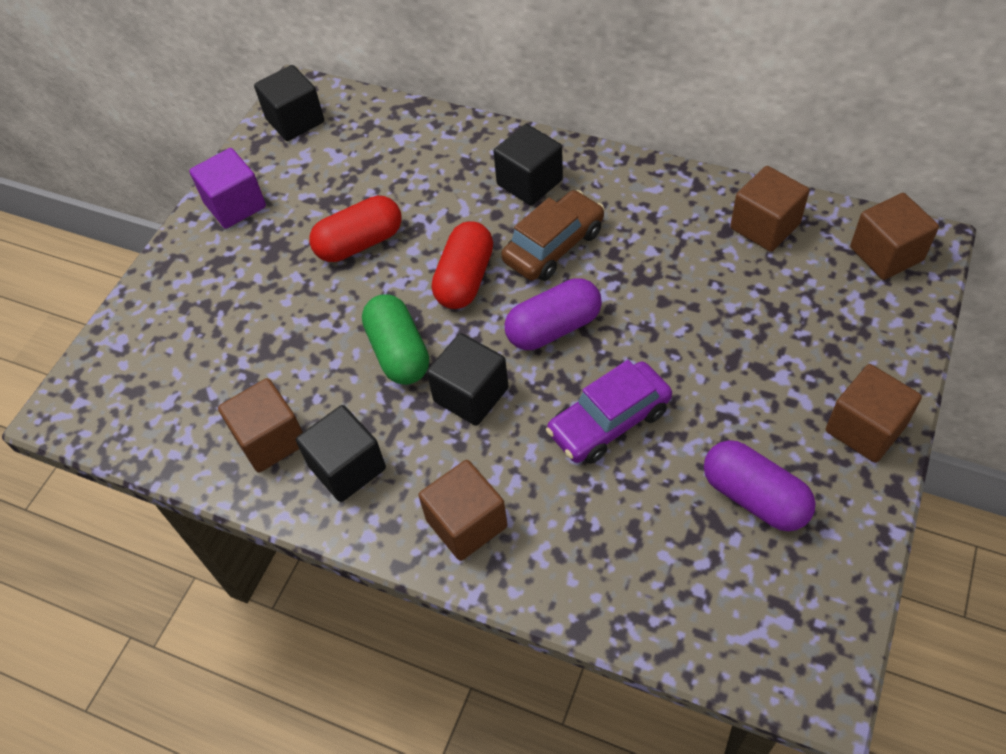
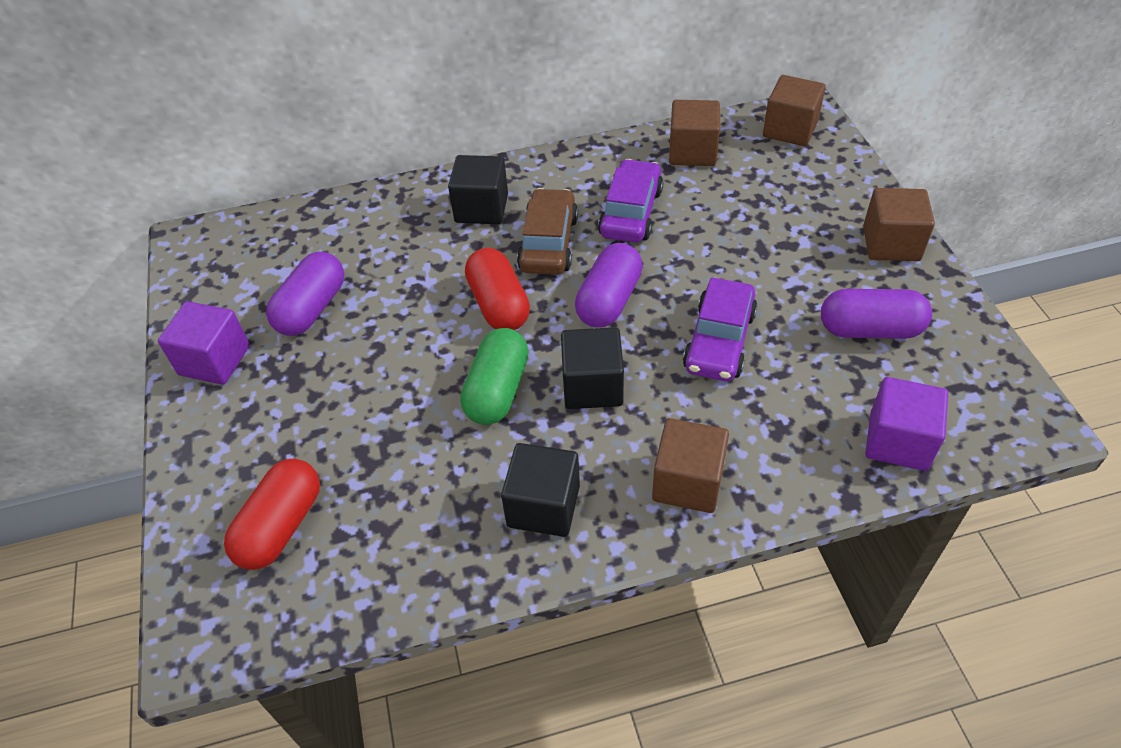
camera: 40 degrees left, 5 degrees down
brown cube [218,378,303,473] -> none
black cube [254,65,324,141] -> none
red capsule [310,196,401,262] -> red capsule moved to [224,459,320,570]
green capsule [362,295,429,385] -> green capsule turned 75 degrees clockwise [460,328,529,425]
none -> purple capsule [266,252,344,336]
none -> purple car [598,159,663,243]
none -> purple cube [865,377,948,471]

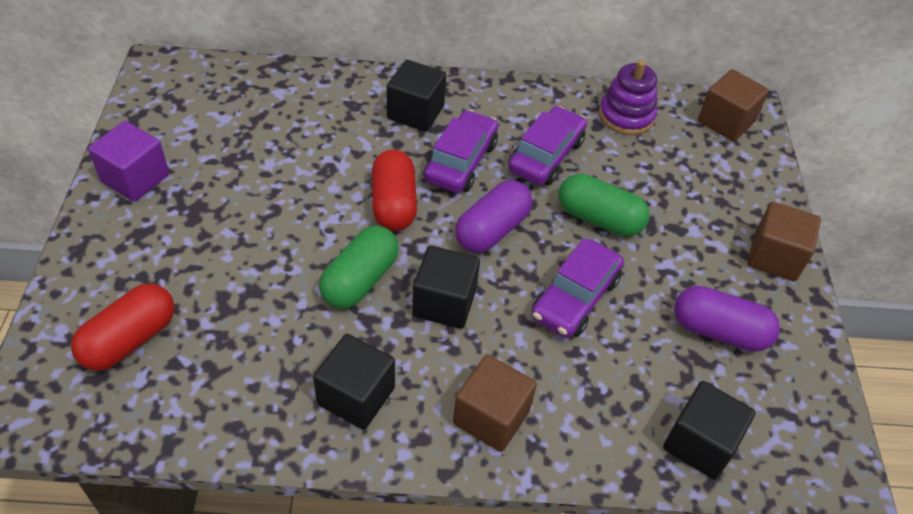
camera: 10 degrees right, 0 degrees up
purple capsule [266,252,344,336] -> none
brown car [517,188,578,275] -> purple car [424,110,498,193]
brown cube [669,100,720,166] -> purple stacking toy [599,60,657,135]
purple cube [865,377,948,471] -> black cube [663,381,756,480]
none -> green capsule [558,174,650,237]

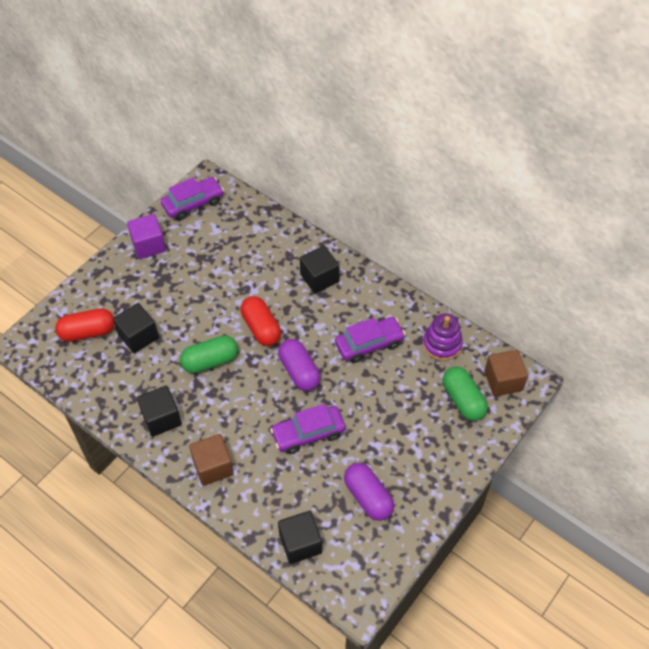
camera: 40 degrees right, 5 degrees up
red capsule [372,150,417,231] -> red capsule turned 60 degrees counterclockwise [240,296,281,346]
black cube [412,246,480,329] -> black cube moved to [113,303,159,353]
purple car [424,110,498,193] -> purple car moved to [161,177,224,220]
purple capsule [455,180,532,253] -> purple capsule turned 75 degrees clockwise [278,339,321,391]
green capsule [558,174,650,237] -> green capsule moved to [443,366,488,421]
brown cube [747,201,821,282] -> none

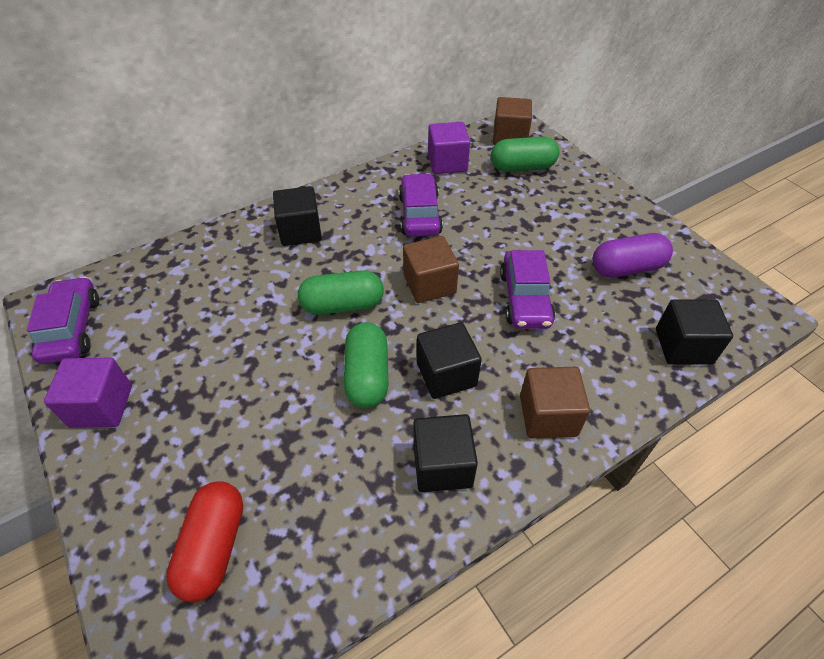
camera: 70 degrees left, 5 degrees down
black cube [113,303,159,353] -> black cube moved to [417,322,482,399]
red capsule [240,296,281,346] -> green capsule [298,270,384,315]
purple capsule [278,339,321,391] -> brown cube [403,236,459,303]
purple stacking toy [423,313,463,361] -> purple cube [428,122,470,174]

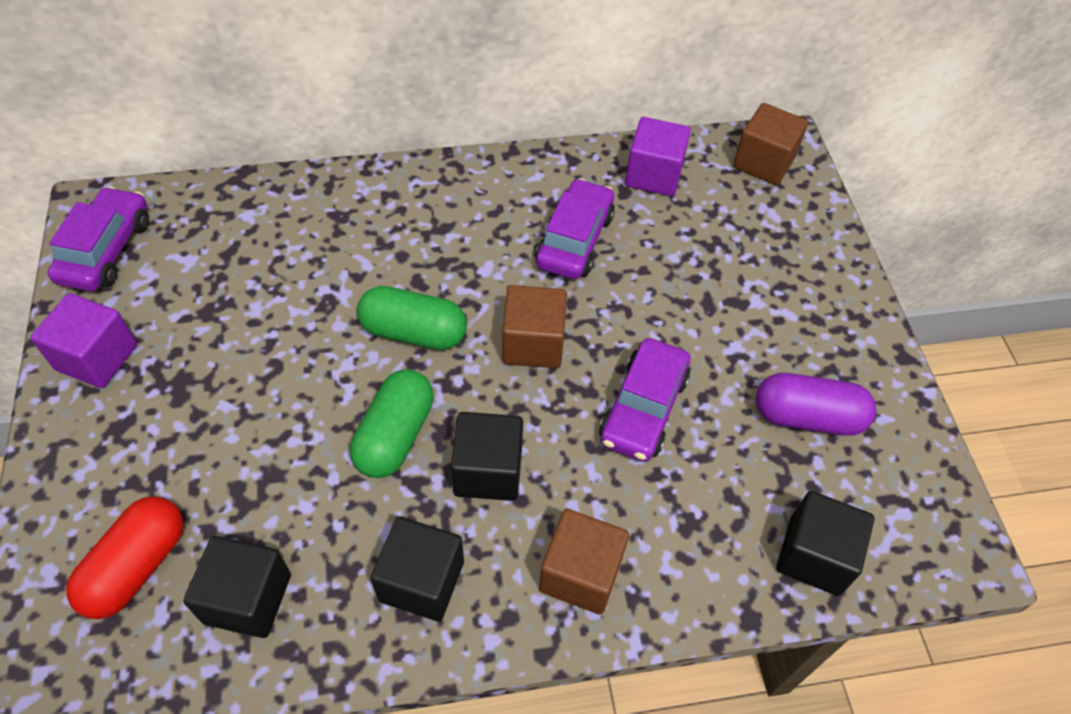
camera: 20 degrees right, 5 degrees up
black cube [273,186,322,246] -> black cube moved to [183,536,291,638]
green capsule [491,137,559,172] -> none

